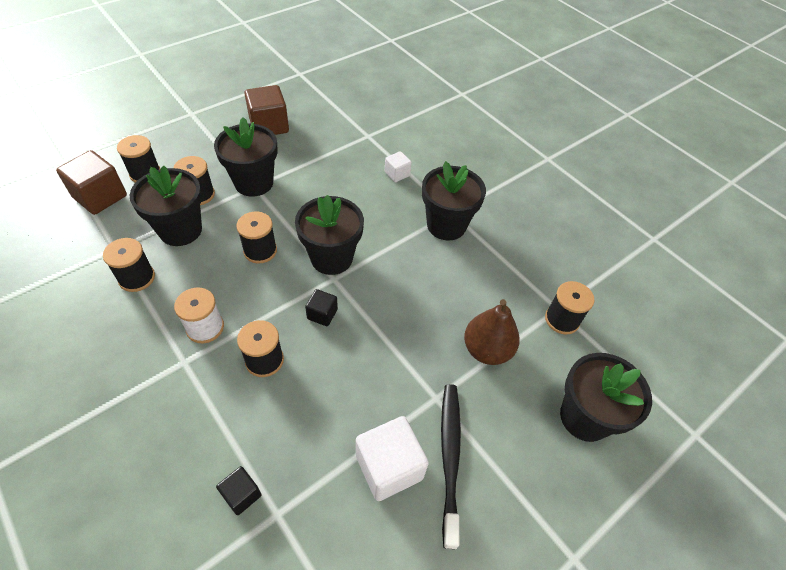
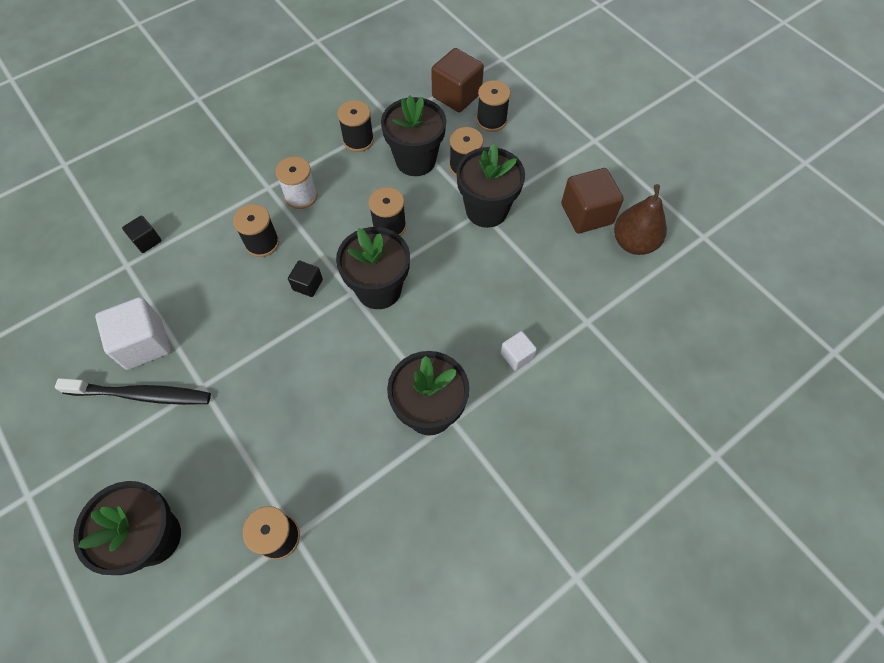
camera: 95 degrees right, 10 degrees up
brown pear [464,299,520,365] -> brown pear moved to [614,184,667,255]

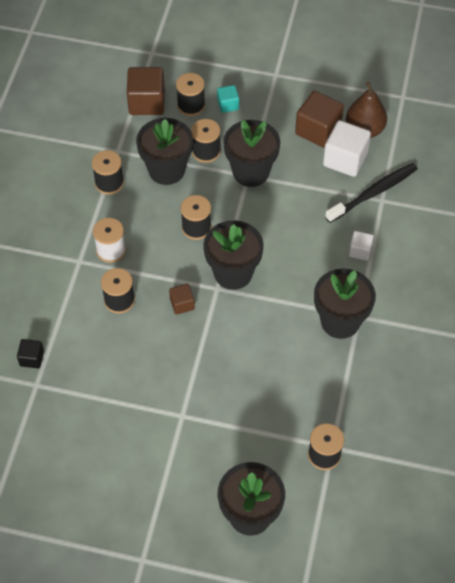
camera: 40 degrees left, 5 degrees down
black toothbrush [55,378,211,405] -> black toothbrush moved to [325,163,418,223]
white cube [95,297,171,370] -> white cube moved to [323,120,371,177]
black cube [288,261,323,297] -> brown cube [169,284,195,315]
none -> turquoise cube [217,85,239,113]

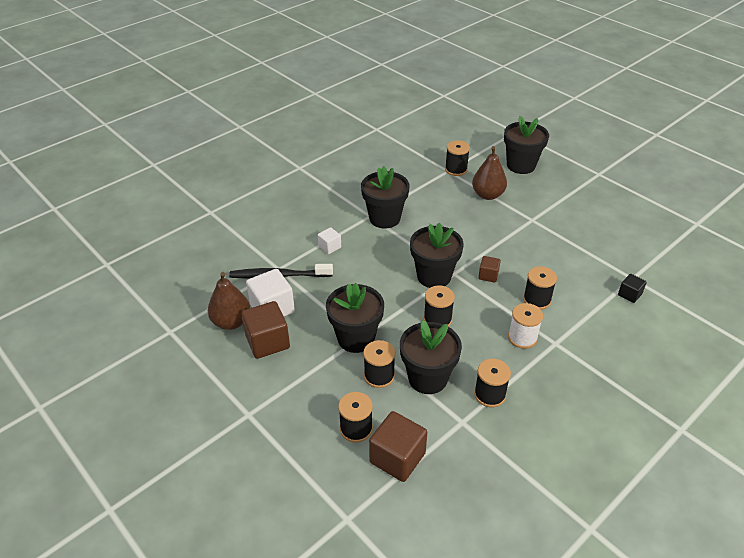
camera: 145 degrees left, 15 degrees down
turquoise cube [217,85,239,113] -> none
none -> brown pear [472,146,507,200]

